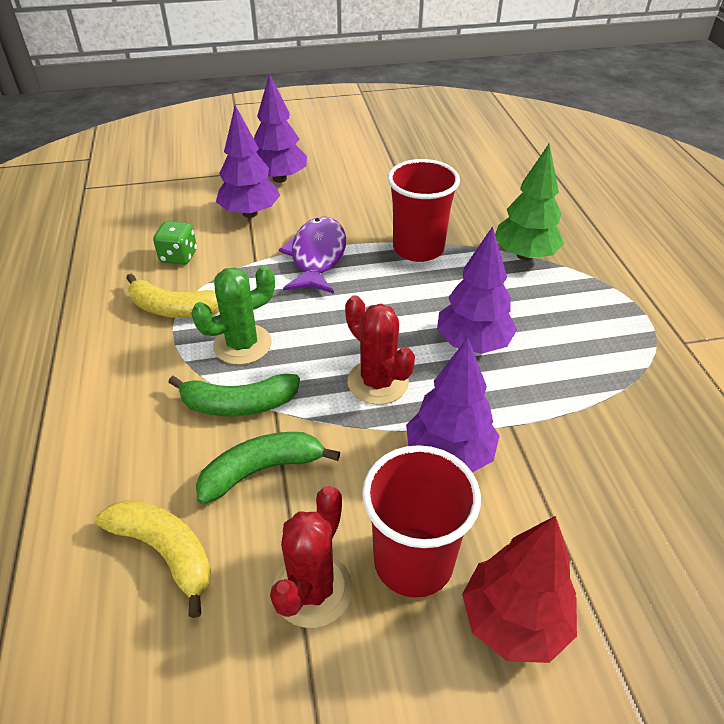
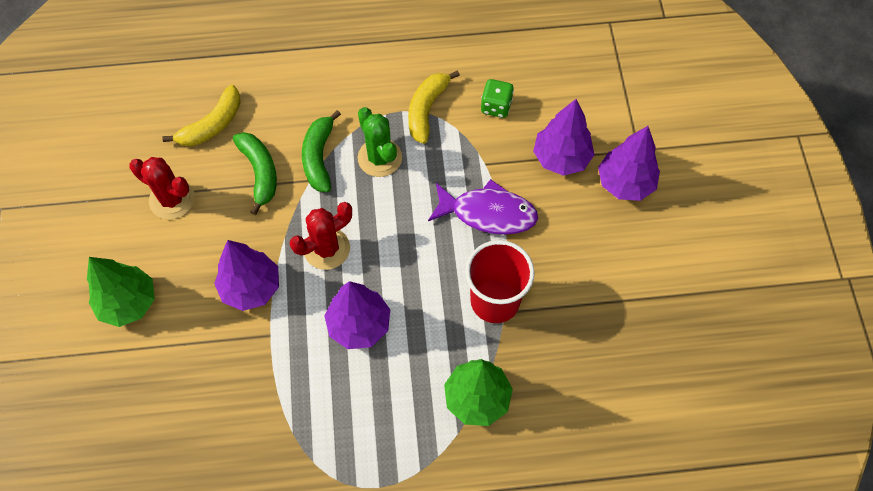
camera: 95 degrees right, 20 degrees up
red cup [362,445,481,598] -> none
red tree [462,516,577,663] -> green tree [87,257,155,327]

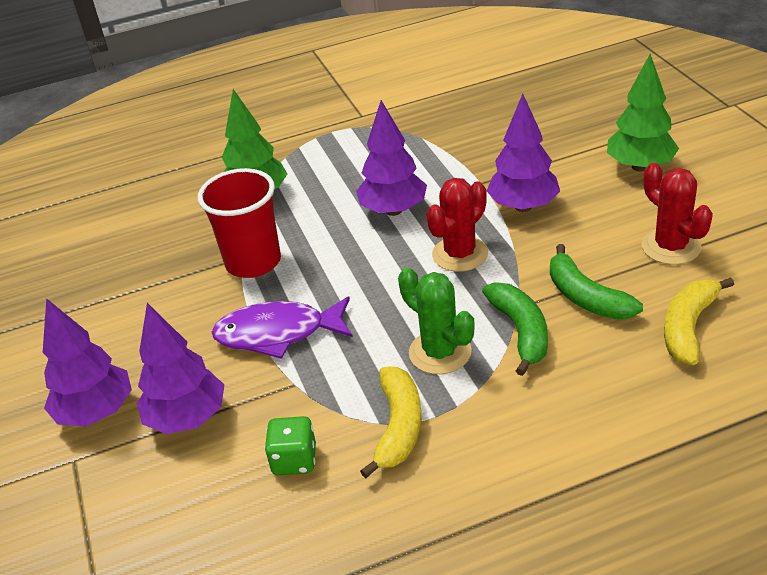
camera: 170 degrees right, 25 degrees down
red cactus [129,157,195,219] -> red cactus turned 45 degrees clockwise [641,163,713,265]

